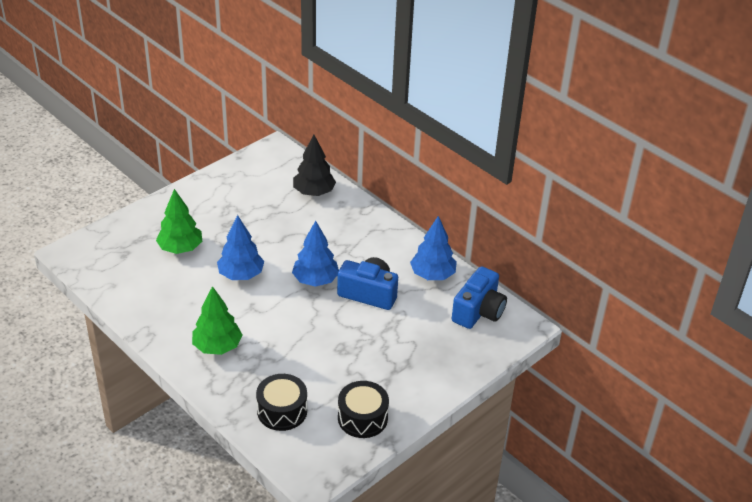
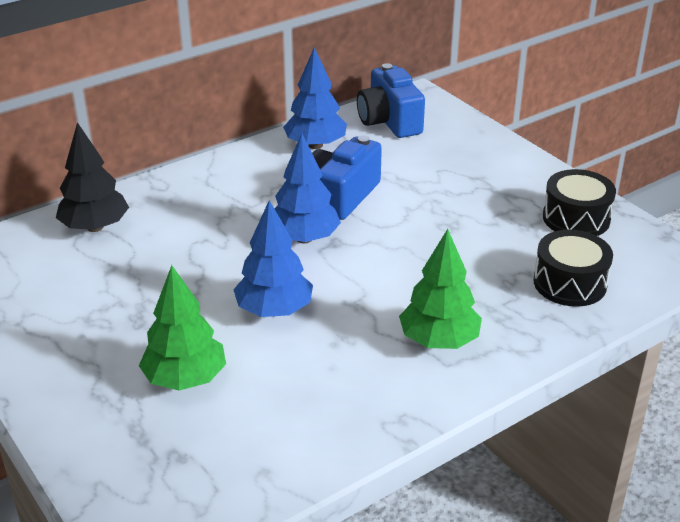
camera: 80 degrees left, 5 degrees down
blue camera [452,266,507,329] -> blue camera turned 150 degrees counterclockwise [357,63,425,138]

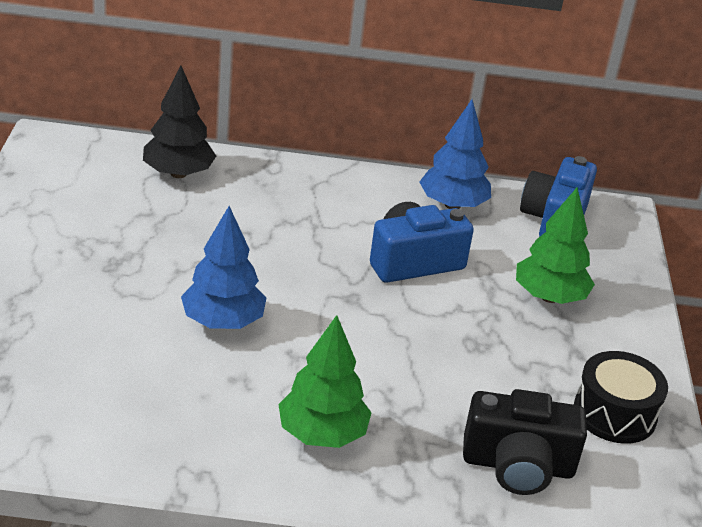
camera: 35 degrees right, 0 degrees up
green tree [139,265,226,391] -> green tree moved to [516,188,595,304]
blue tree [274,133,341,244] -> none
black drum [533,230,613,307] -> black camera [463,389,587,495]

